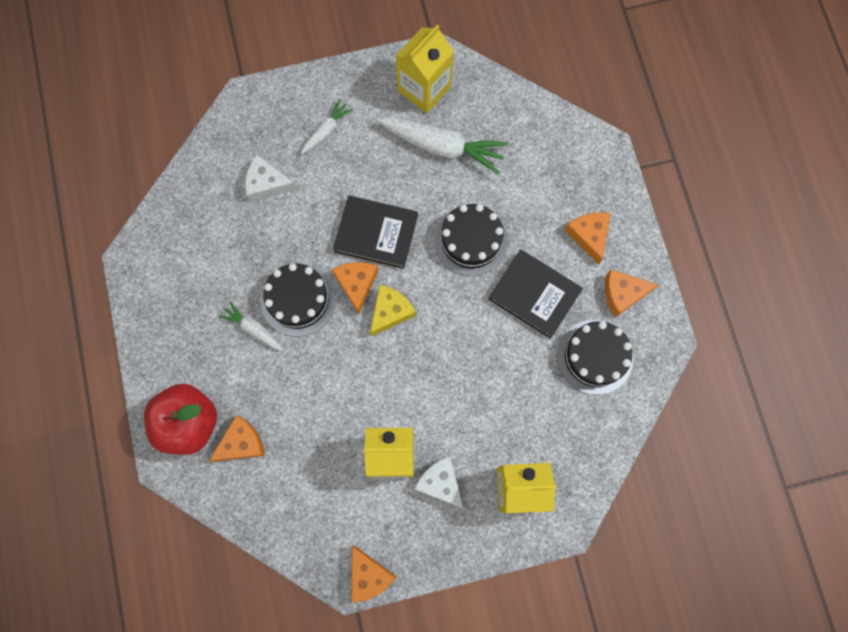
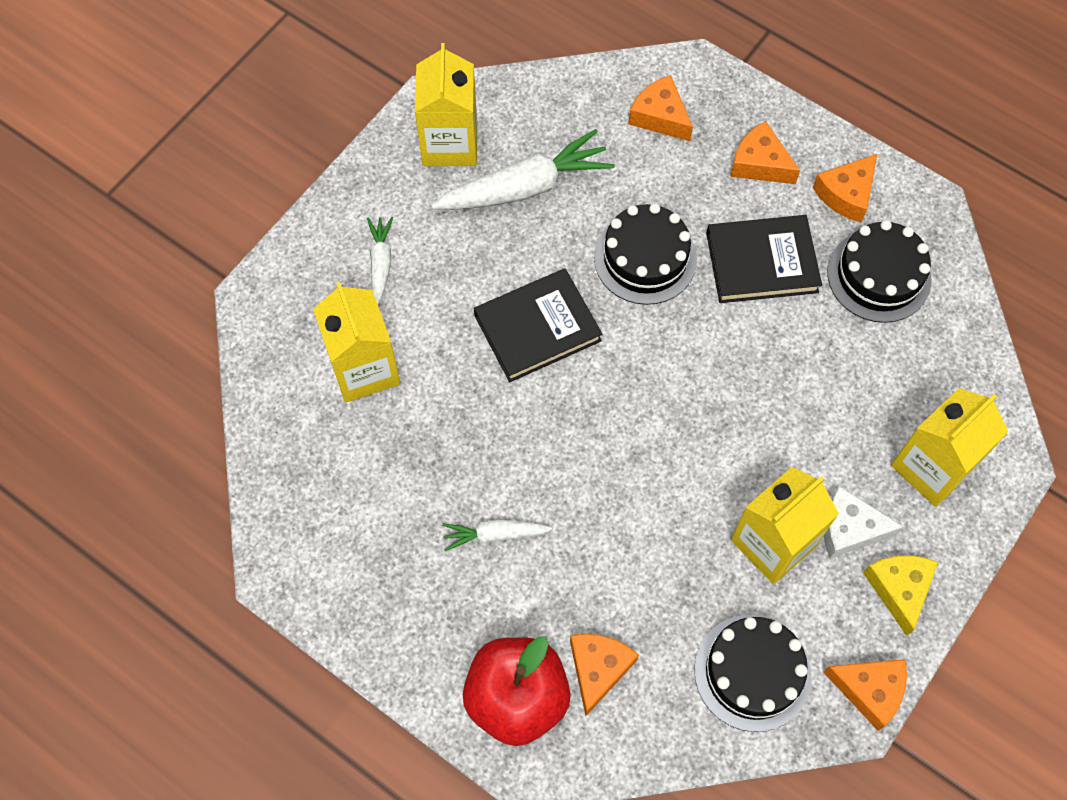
camera: 40 degrees left, 10 degrees down
white cheese [245,155,296,202] -> yellow carton [313,282,401,403]
black cake [261,263,336,337] -> black cake moved to [694,615,812,732]
orange cheese [332,262,378,314] -> orange cheese moved to [628,75,693,141]
yellow cheese [370,285,416,336] -> yellow cheese moved to [863,555,938,636]

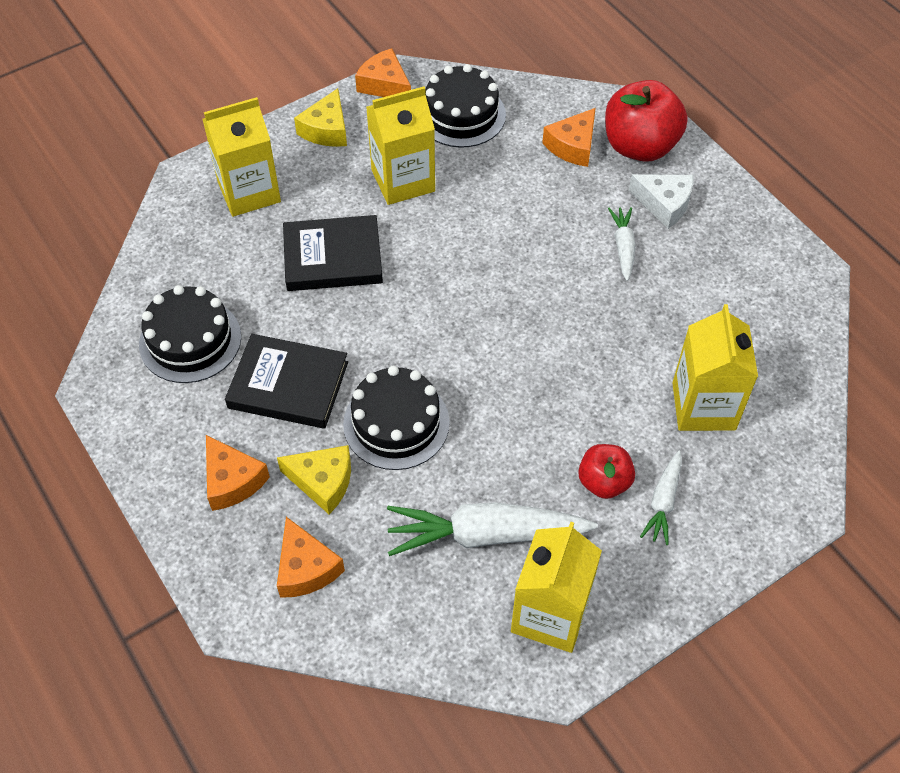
camera: 160 degrees left, 10 degrees down
white carrot [442,520,552,551] -> white carrot turned 105 degrees counterclockwise [608,207,636,281]
black book [474,268,602,382] -> black book moved to [283,215,383,291]
orange cheese [813,154,877,222] -> none
white cheese [824,486,903,558] -> white cheese moved to [629,174,693,229]
none -> yellow cheese [277,445,351,514]
none -> red apple [578,444,635,499]

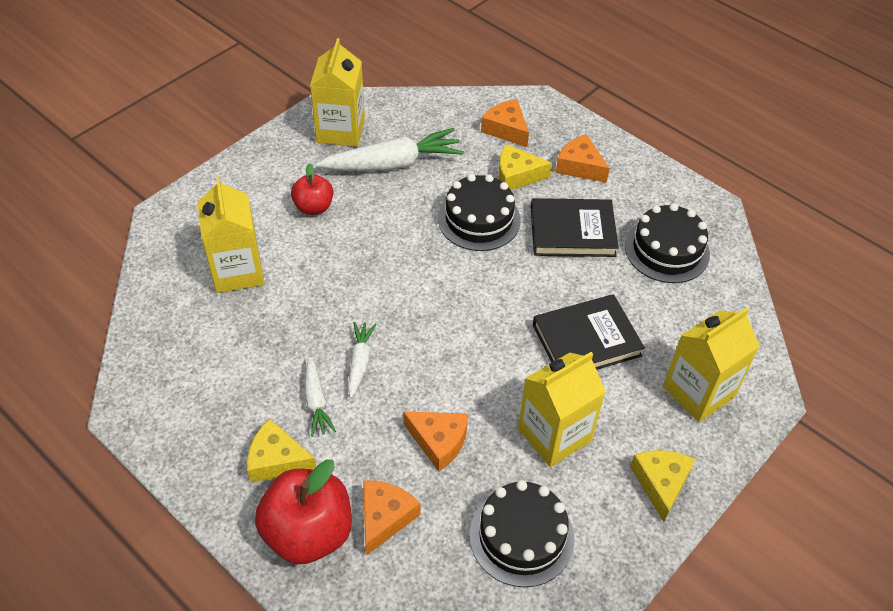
camera: 165 degrees right, 5 degrees down
orange cheese [355,48,411,97] -> orange cheese moved to [403,411,468,472]
white cheese [629,174,693,229] -> yellow cheese [247,419,316,482]
white carrot [640,450,682,545] -> white carrot moved to [348,322,377,398]

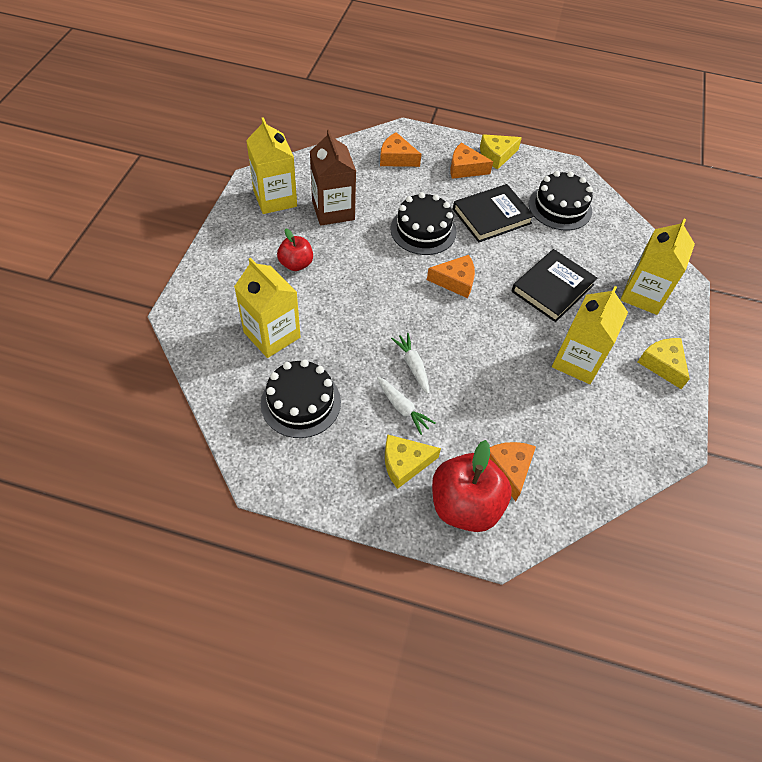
camera: 30 degrees left, 5 degrees up
white carrot [316,128,464,171] -> brown carton [310,130,356,226]
orange cheese [403,411,468,472] -> orange cheese moved to [427,255,475,298]
black cake [469,480,574,587] -> black cake moved to [261,359,341,438]
yellow cheese [499,144,552,190] -> yellow cheese moved to [480,134,522,170]

